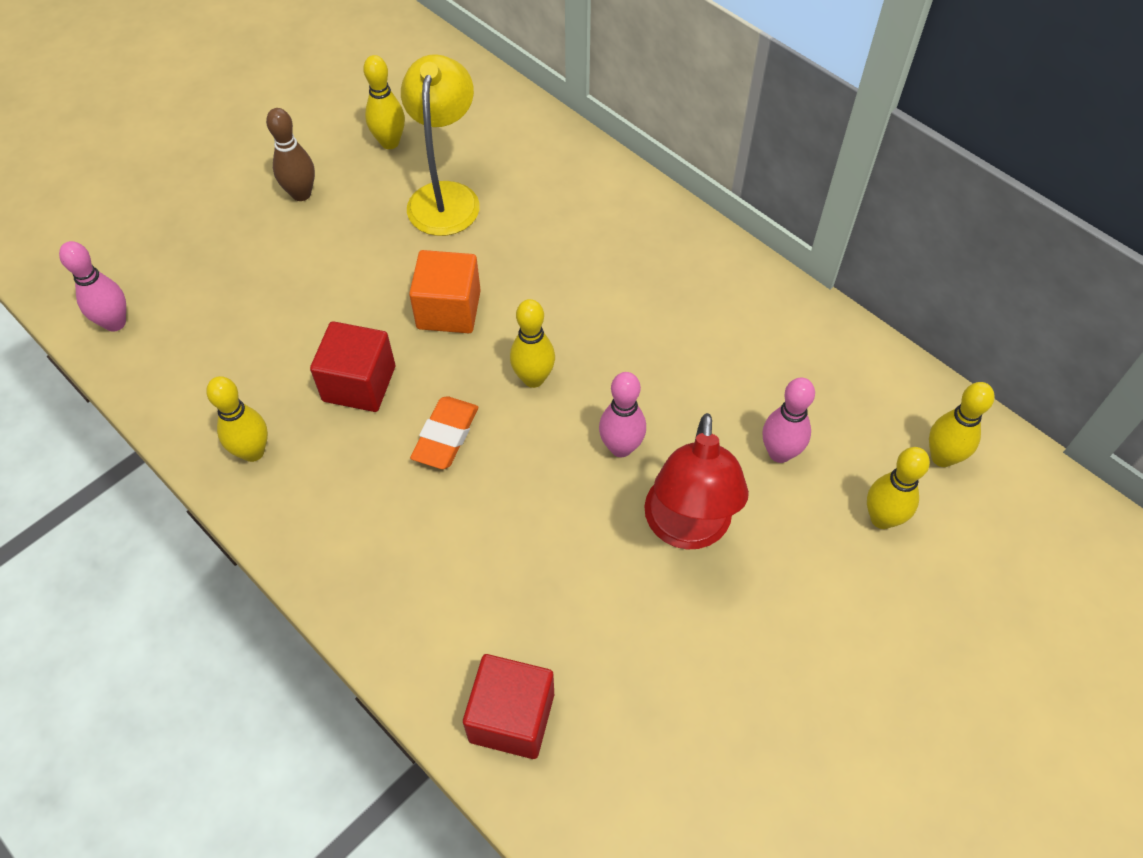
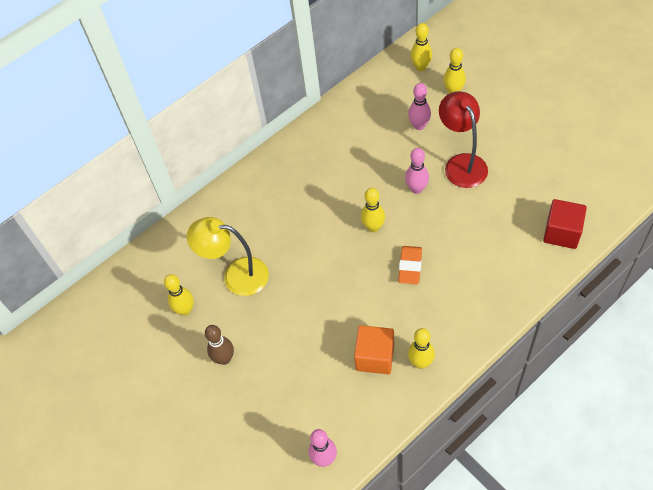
camera: 80 degrees left, 0 degrees up
red cube [310,321,395,412] -> none
orange cube [409,250,481,333] -> orange cube moved to [354,325,394,374]
orange eraser [410,396,478,469] -> orange eraser turned 75 degrees clockwise [398,246,422,284]
red lamp [644,413,749,549] -> red lamp turned 120 degrees counterclockwise [439,91,488,188]

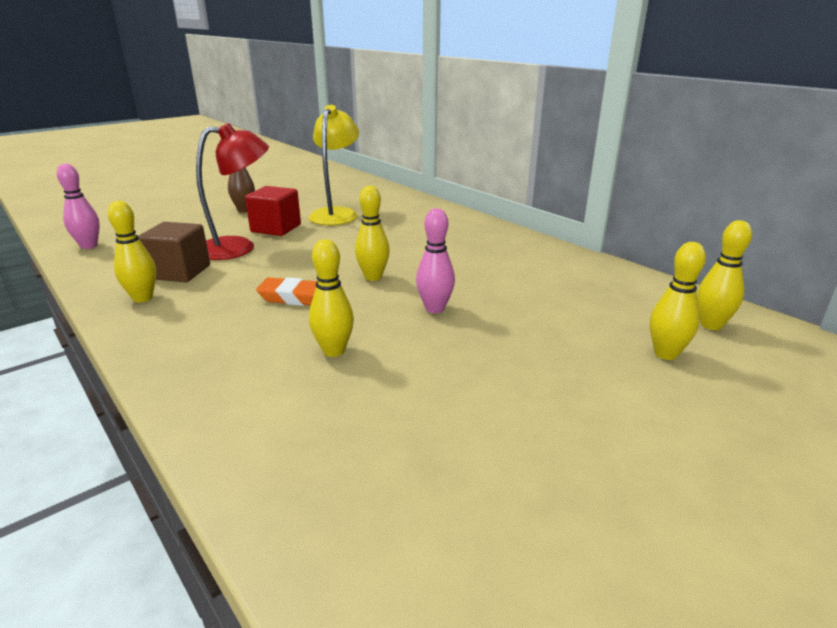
camera: 85 degrees right, 30 degrees down
yellow bowling pin [164,274,194,316] -> yellow bowling pin moved to [309,239,354,357]
orange cube [354,325,394,374] -> brown cube [138,222,210,282]
pink bowling pin [408,83,431,130] -> none
red lamp [439,91,488,188] -> red lamp moved to [196,123,269,260]
red cube [543,199,587,249] -> red cube moved to [245,186,301,236]

